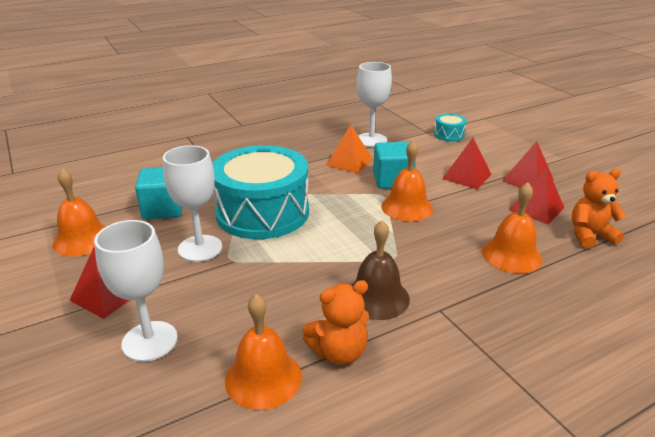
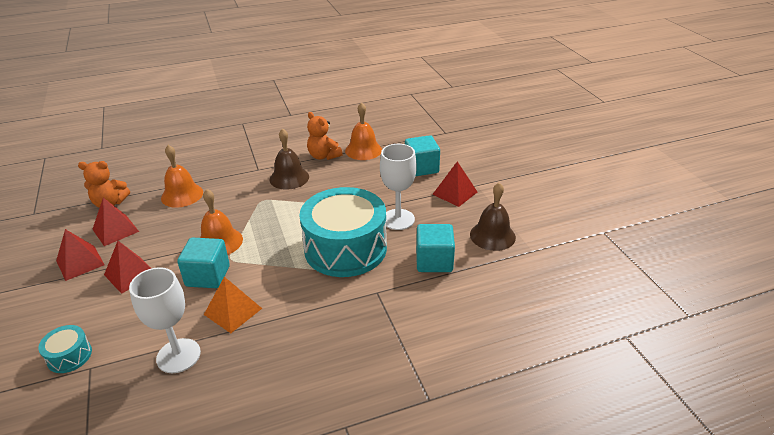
camera: 170 degrees left, 5 degrees up
orange bell [52,168,106,256] -> brown bell [470,182,516,251]
white goblet [94,220,178,362] -> turquoise cube [405,135,440,176]
orange teddy bear [302,280,369,365] -> orange teddy bear turned 120 degrees counterclockwise [307,112,343,160]

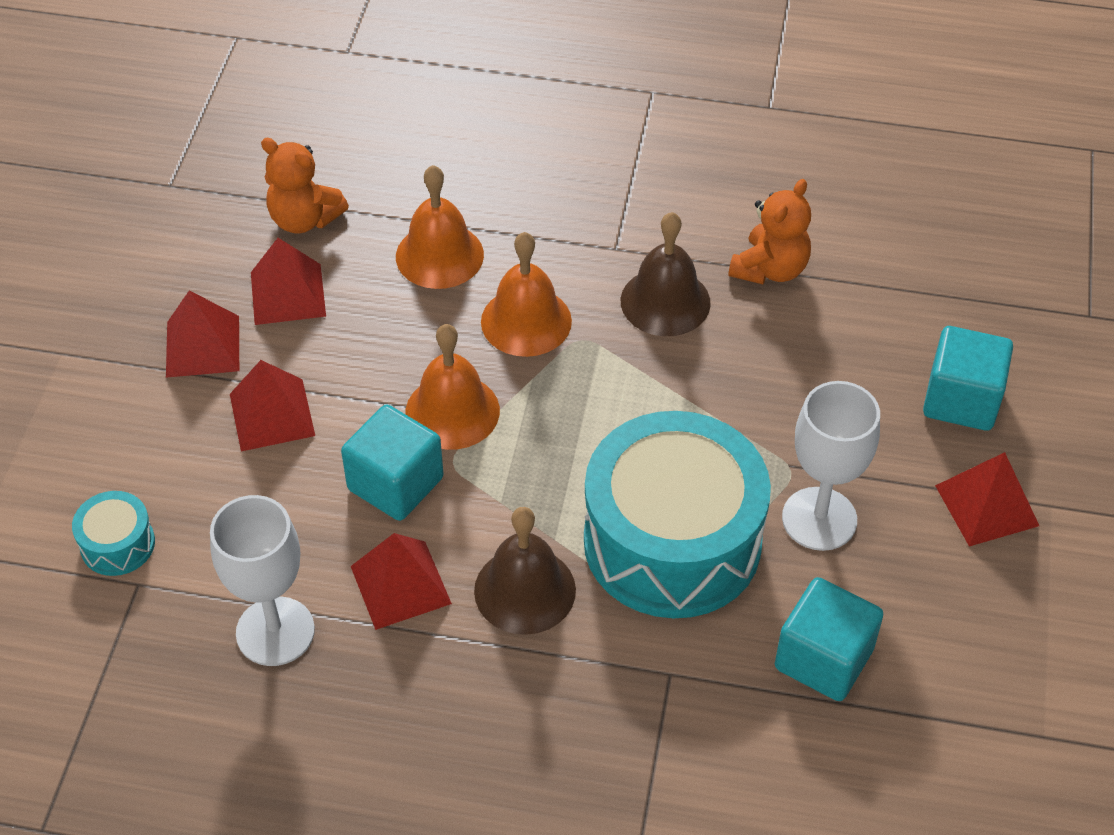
camera: 30 degrees right, 15 degrees up
orange pyramid [204,277,262,333] -> red pyramid [351,533,452,630]
orange teddy bear [307,112,343,160] -> orange teddy bear turned 135 degrees counterclockwise [728,179,811,284]
orange bell [345,102,382,160] -> orange bell moved to [481,232,572,357]
brown bell [470,182,516,251] -> brown bell moved to [474,507,576,635]

